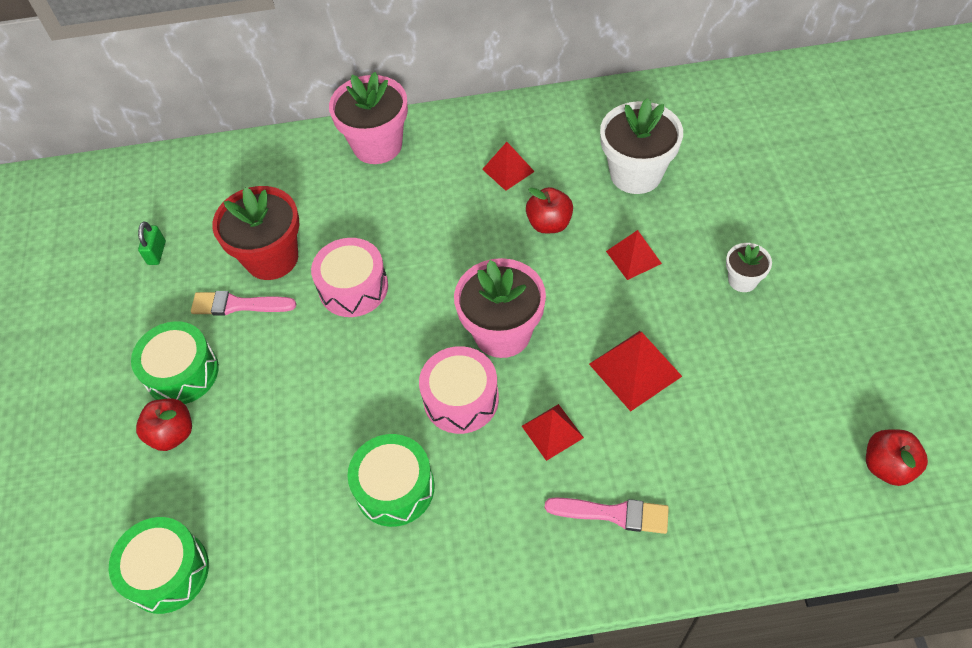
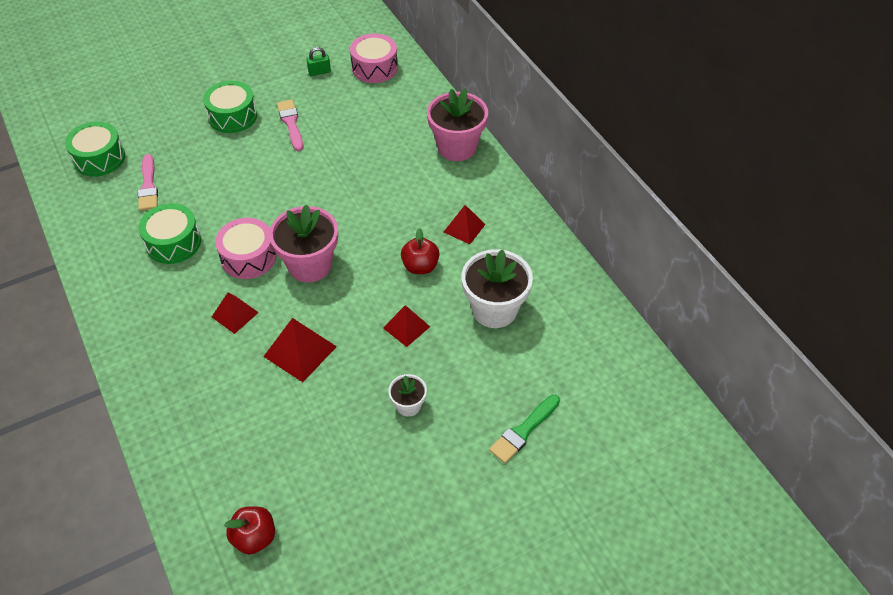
camera: 65 degrees right, 5 degrees down
red apple [136,399,192,451] -> none
red flower pot [212,186,300,280] -> none
pink drum [311,238,388,317] -> pink drum moved to [350,33,398,83]
pink brush [545,497,669,534] -> pink brush moved to [138,154,158,211]
none -> green brush [489,395,560,463]

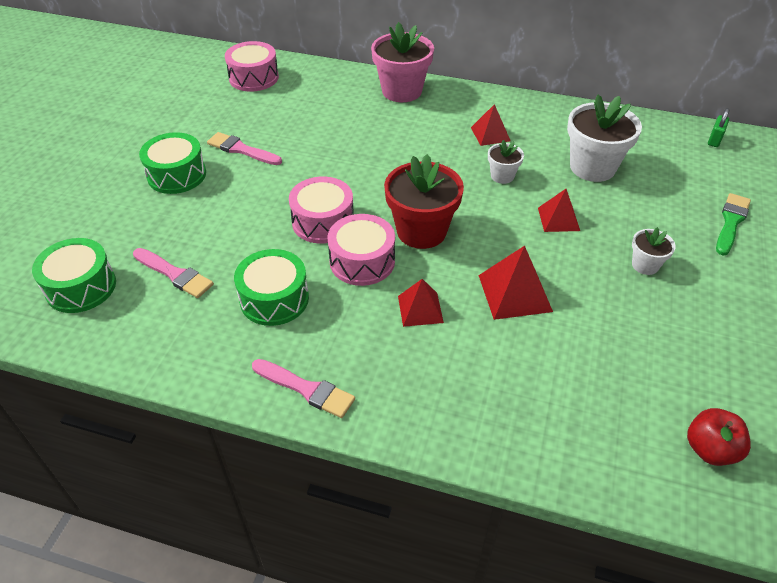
camera: 45 degrees left, 5 degrees down
pink flower pot [269,205,338,282] -> red flower pot [384,154,464,249]
green padlock [307,47,331,76] -> green padlock moved to [708,108,729,147]
red apple [401,228,440,274] -> white flower pot [488,140,524,184]
green brush [489,395,560,463] -> green brush turned 150 degrees counterclockwise [716,193,751,255]
none -> pink brush [252,359,355,418]
none -> pink drum [289,177,353,244]

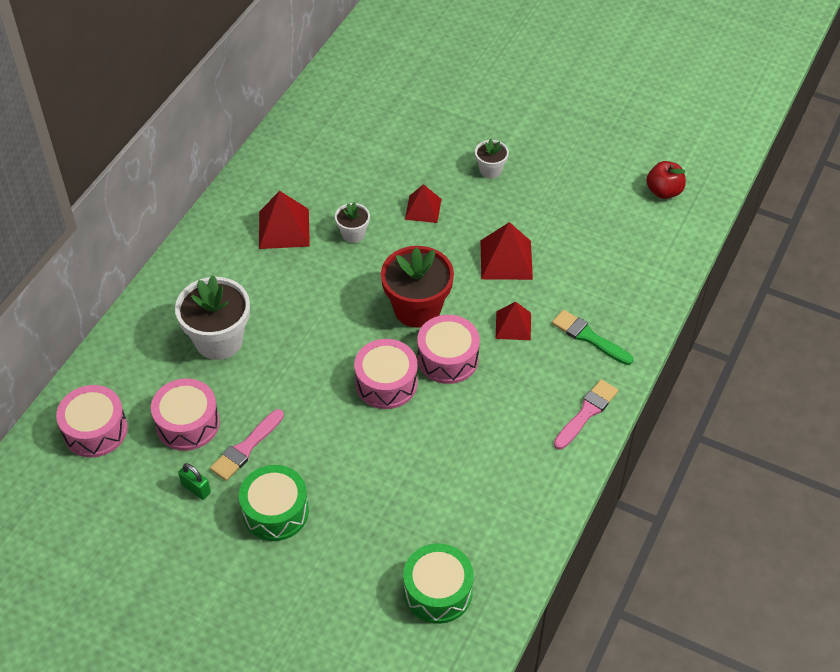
camera: 80 degrees left, 5 degrees up
pink brush [133,248,214,298] -> none
green drum [234,249,309,326] -> none
pink flower pot [371,22,434,102] -> none
red pyramid [471,104,511,146] -> red pyramid [259,191,310,249], size x1.51
white flower pot [567,95,642,182] -> white flower pot moved to [175,276,250,360]
green padlock [708,108,729,147] -> green padlock moved to [178,463,211,500]
green brush [716,193,751,255] -> green brush moved to [552,310,633,365]
none -> pink drum [151,378,220,451]

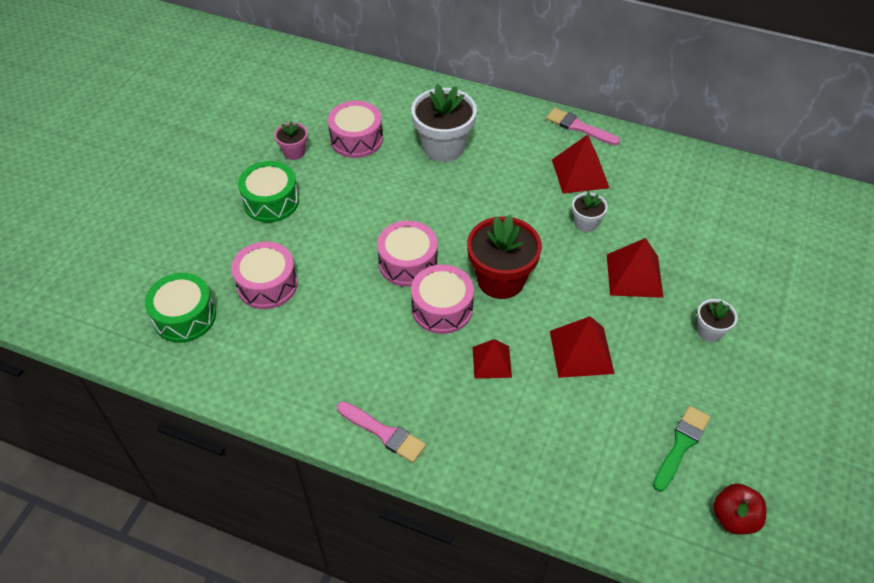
camera: 85 degrees right, 0 degrees up
pink drum [56,385,128,458] -> pink drum moved to [231,242,298,309]
green padlock [178,463,211,500] -> pink flower pot [274,121,308,160]
pink brush [210,409,284,481] -> pink brush moved to [546,108,620,145]
red pyramid [405,184,442,223] -> red pyramid [607,238,664,298], size x1.51
green brush [552,310,633,365] -> green brush moved to [653,406,710,492]

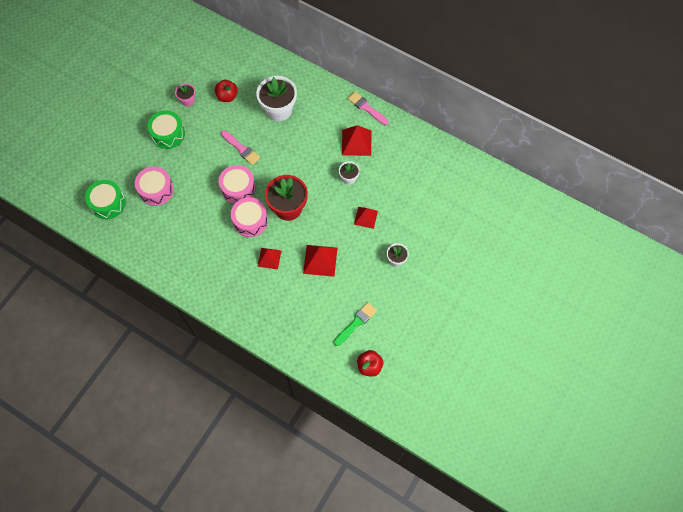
camera: 10 degrees right, 15 degrees up
pink drum [328,101,383,158] -> red apple [215,80,238,102]
pink brush [337,401,426,463] -> pink brush moved to [221,130,260,165]
red pyramid [607,238,664,298] -> red pyramid [354,207,378,229], size x0.66

